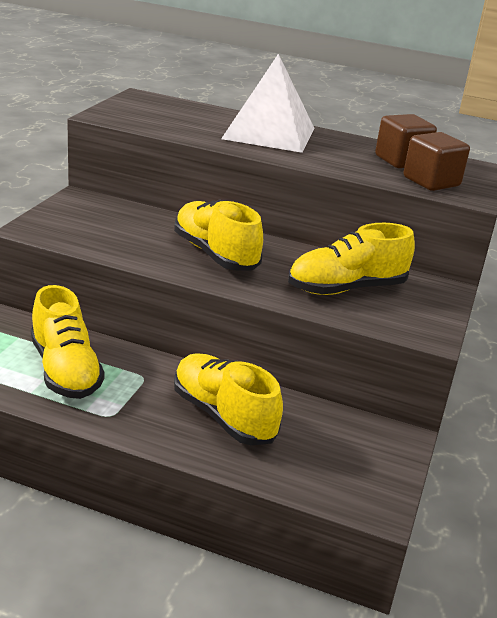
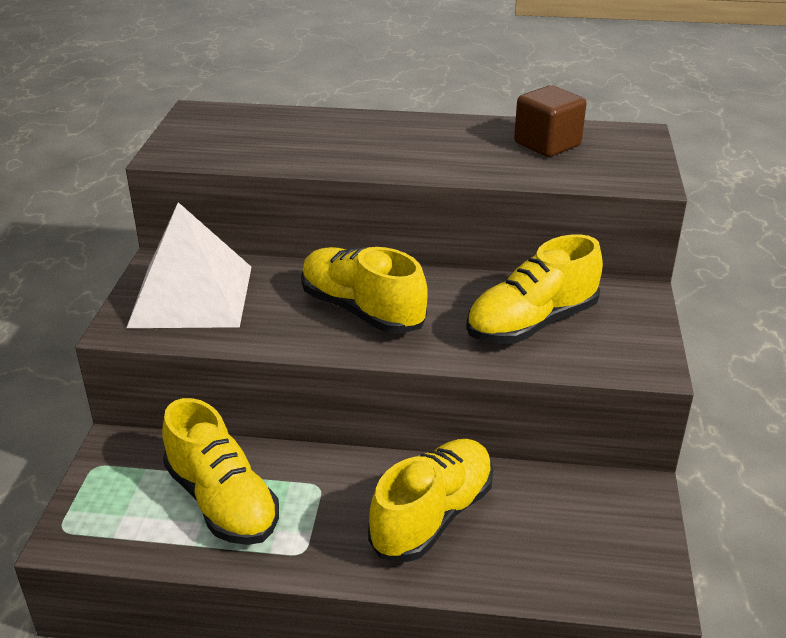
camera: 10 degrees left, 5 degrees up
yellow shoe [174,353,283,445] -> yellow shoe turned 90 degrees clockwise [368,439,493,562]
white pyramid [221,54,314,153] -> white pyramid moved to [127,202,251,328]
brown cube [404,132,470,191] -> none

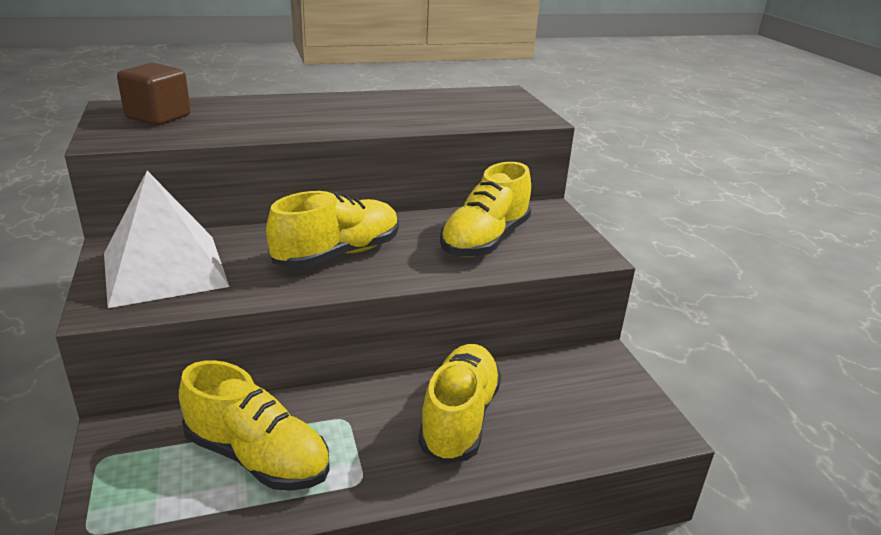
camera: 25 degrees left, 5 degrees down
yellow shoe [301,246,428,334] -> yellow shoe turned 120 degrees clockwise [266,191,399,268]
brown cube [514,85,586,157] -> brown cube moved to [117,63,191,126]

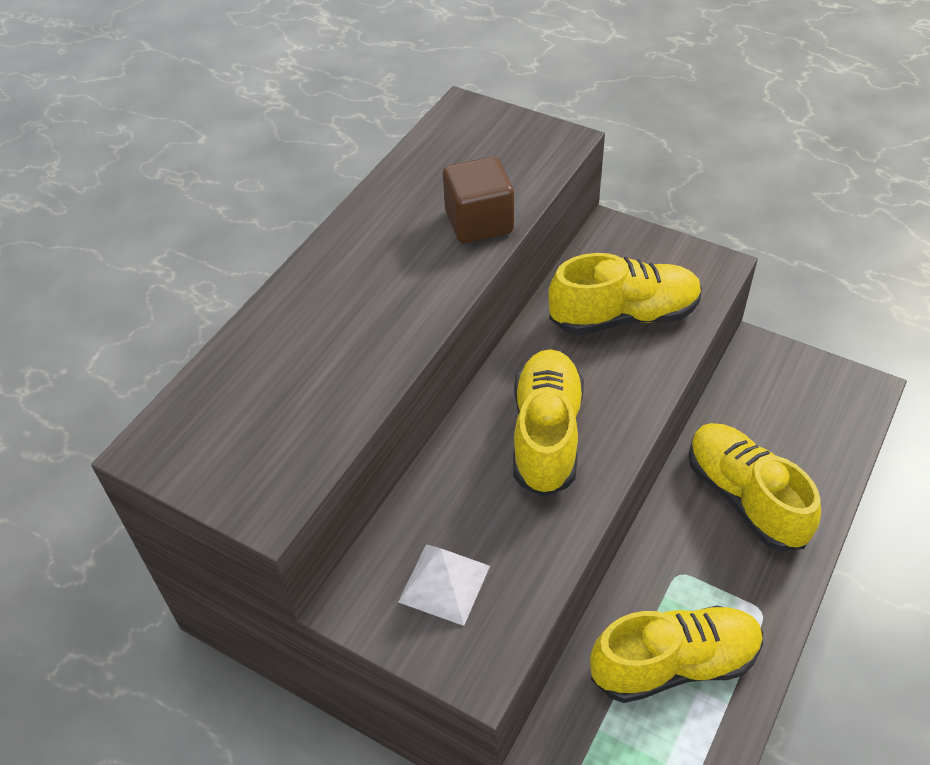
camera: 40 degrees left, 20 degrees up
white pyramid [104,171,229,308] -> white pyramid [398,544,490,626], size x0.53
brown cube [117,63,191,126] -> brown cube moved to [443,157,514,243]
yellow shoe [440,162,531,257] -> yellow shoe turned 90 degrees counterclockwise [548,253,702,335]

